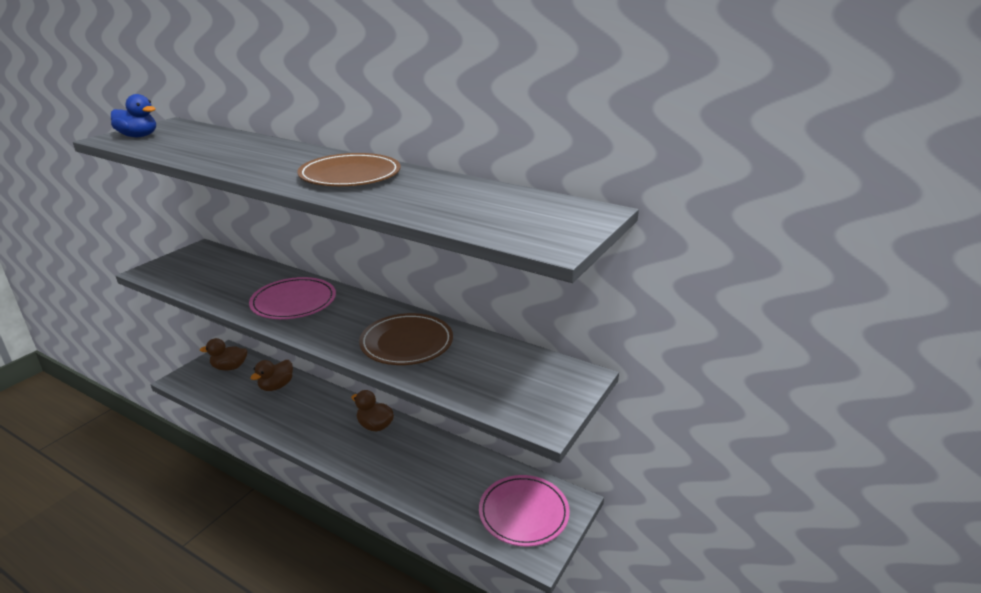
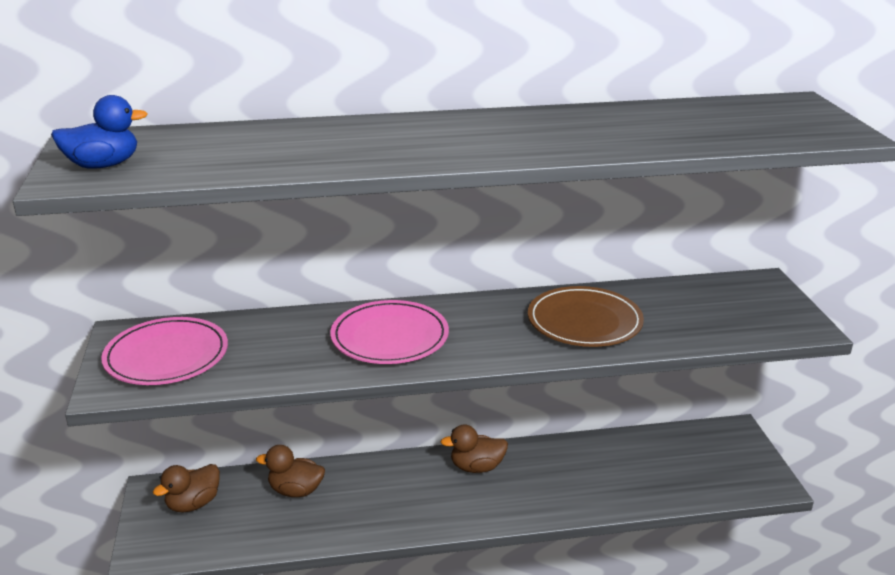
camera: 40 degrees left, 0 degrees up
brown duck [251,360,293,391] -> brown duck turned 105 degrees clockwise [256,445,325,497]
brown plate [297,153,401,186] -> none
pink plate [479,475,570,546] -> pink plate moved to [101,317,228,385]

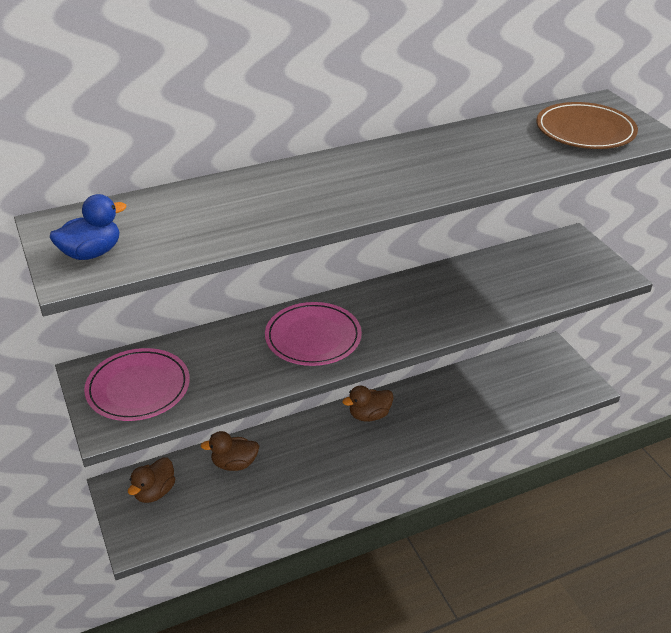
camera: 15 degrees left, 10 degrees up
brown plate [528,286,644,347] -> brown plate moved to [536,102,638,149]

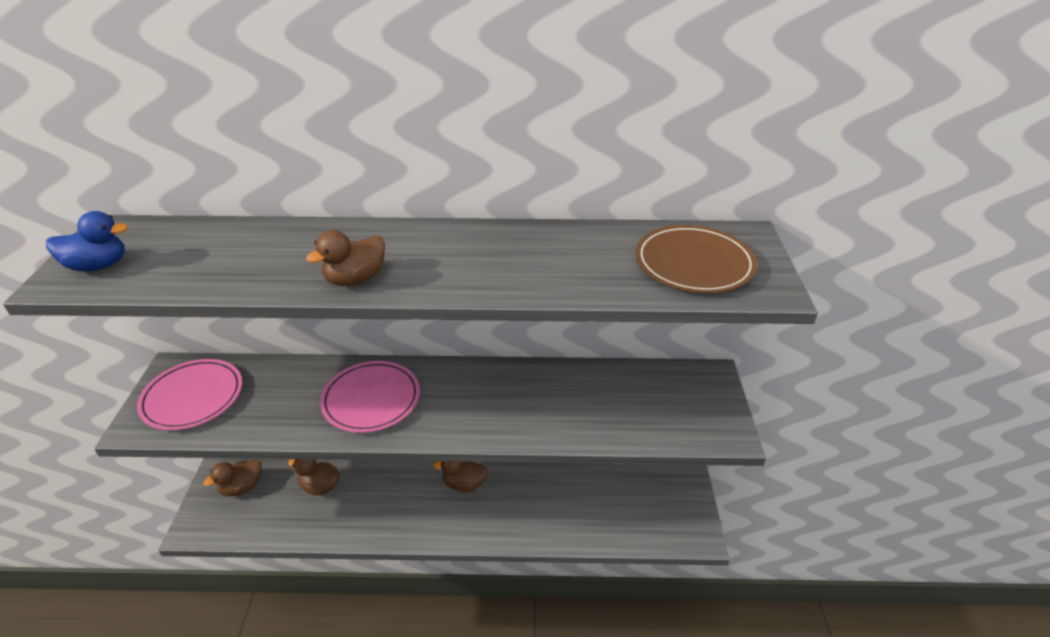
camera: 25 degrees right, 0 degrees up
none -> brown duck [306,230,385,286]

